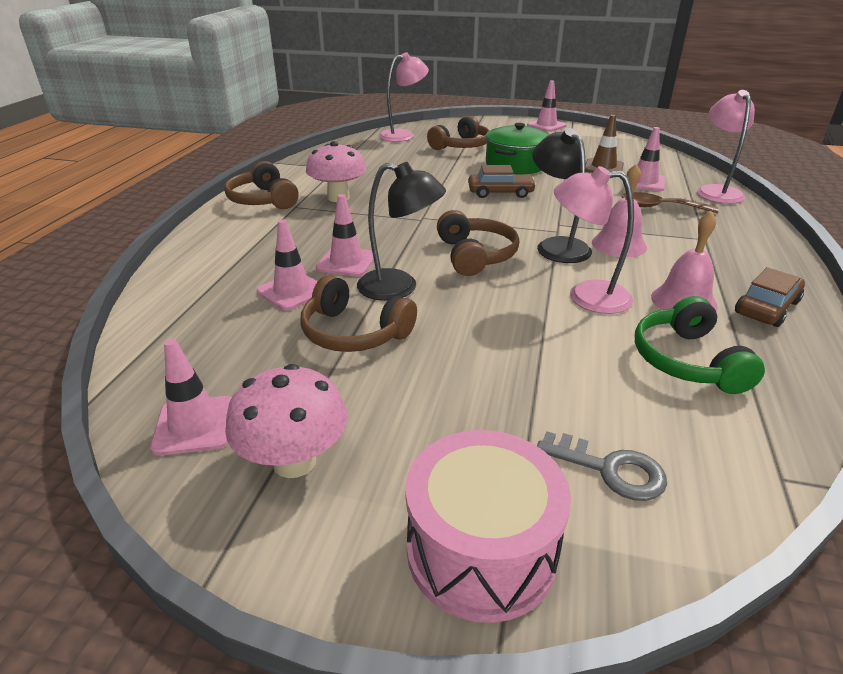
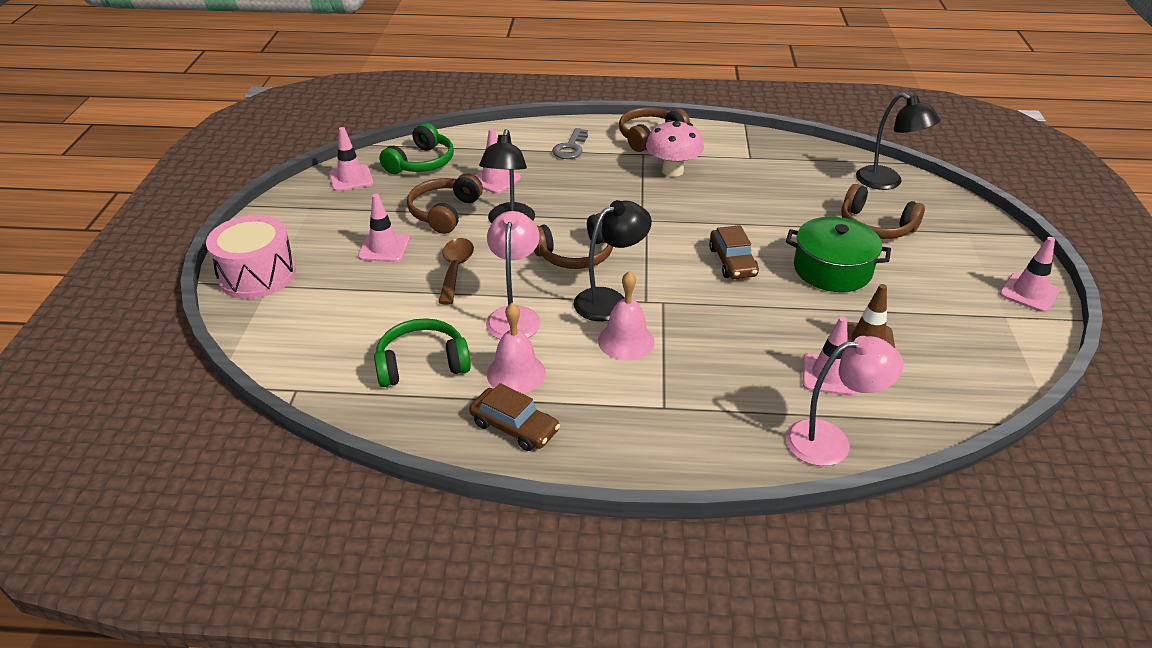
camera: 80 degrees right, 5 degrees up
pink mushroom [225,364,348,478] -> none
pink traffic cone [316,194,374,277] -> pink traffic cone moved to [358,194,410,262]
pink lamp [379,52,429,142] -> black lamp [856,93,940,190]
grey key [537,431,667,501] -> grey key moved to [552,128,588,159]
brown spoon [621,192,718,213] -> brown spoon moved to [438,238,474,305]
none -> green headphones [379,123,454,174]

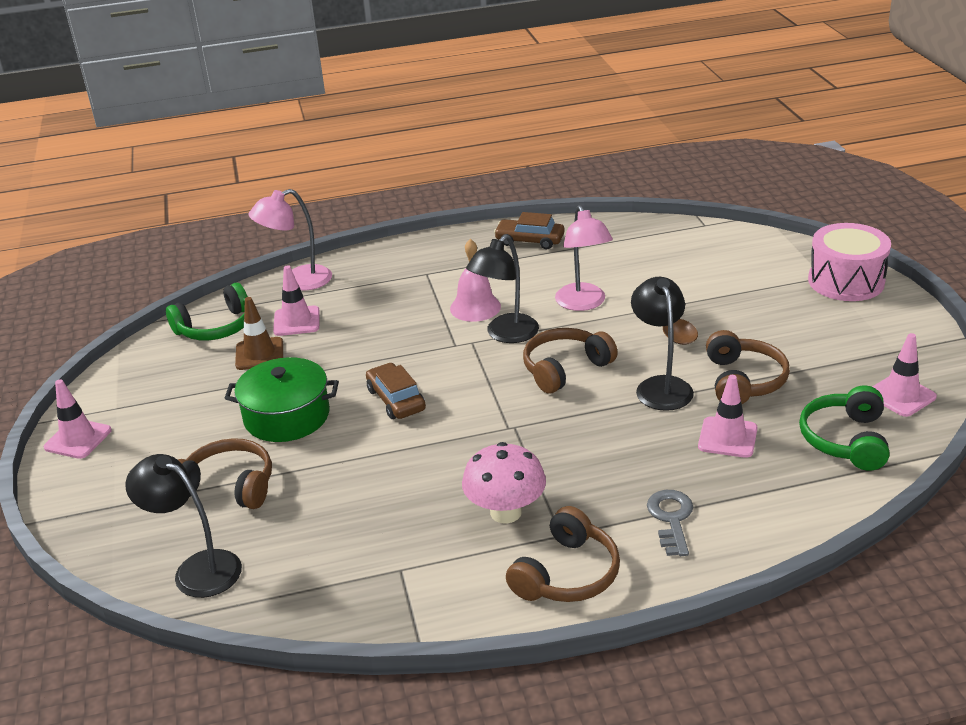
camera: 165 degrees right, 5 degrees down
pink traffic cone [358,194,410,262] -> none
green headphones [374,318,471,387] -> green headphones moved to [166,283,248,340]
pink bell [487,303,546,394] -> none

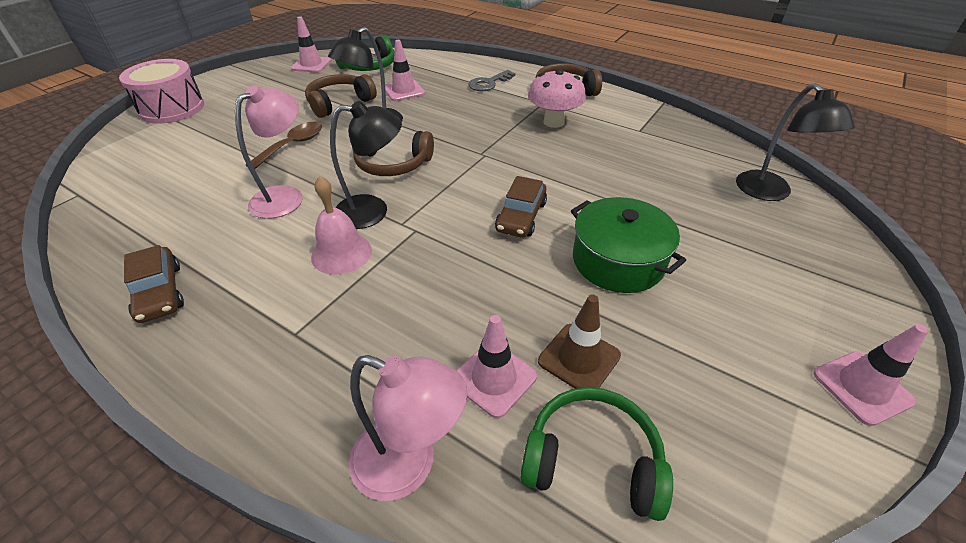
camera: 135 degrees left, 10 degrees up
brown headphones [178,438,272,509] -> none

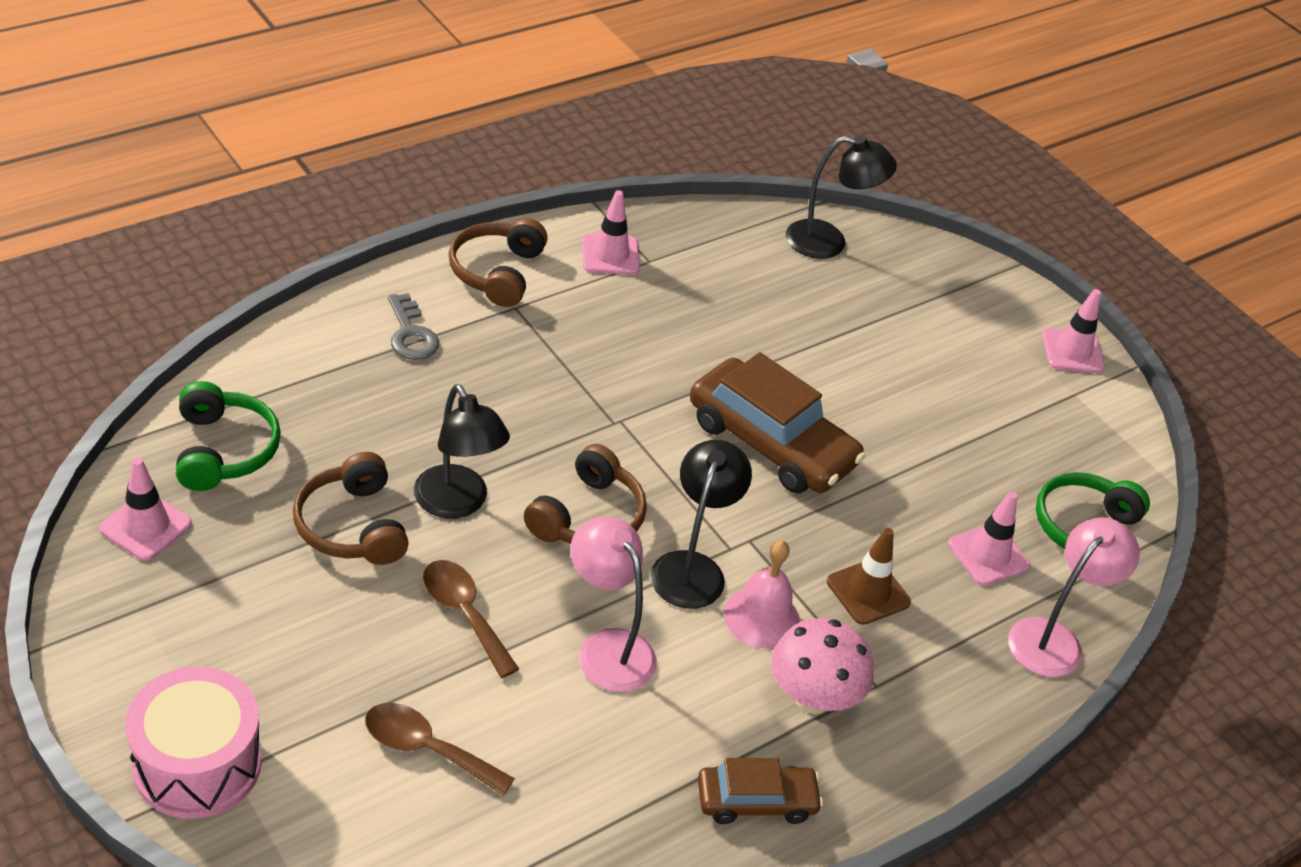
camera: 75 degrees left, 0 degrees up
pink traffic cone [385,40,425,101] -> pink traffic cone moved to [582,190,640,275]
brown car [495,176,547,238] -> brown car [690,352,865,494], size x1.77
pink mushroom [528,69,586,128] -> pink mushroom moved to [771,618,874,714]
brown traffic cone [538,295,621,389] -> brown traffic cone moved to [827,528,911,625]
green pot [571,197,686,293] -> none
none -> brown spoon [365,703,515,796]

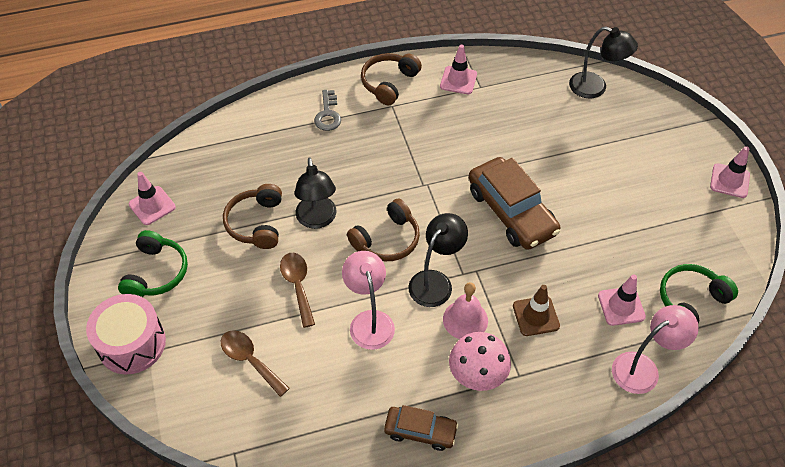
camera: 25 degrees right, 10 degrees up
green headphones [176,381,281,491] -> green headphones moved to [118,230,188,297]

